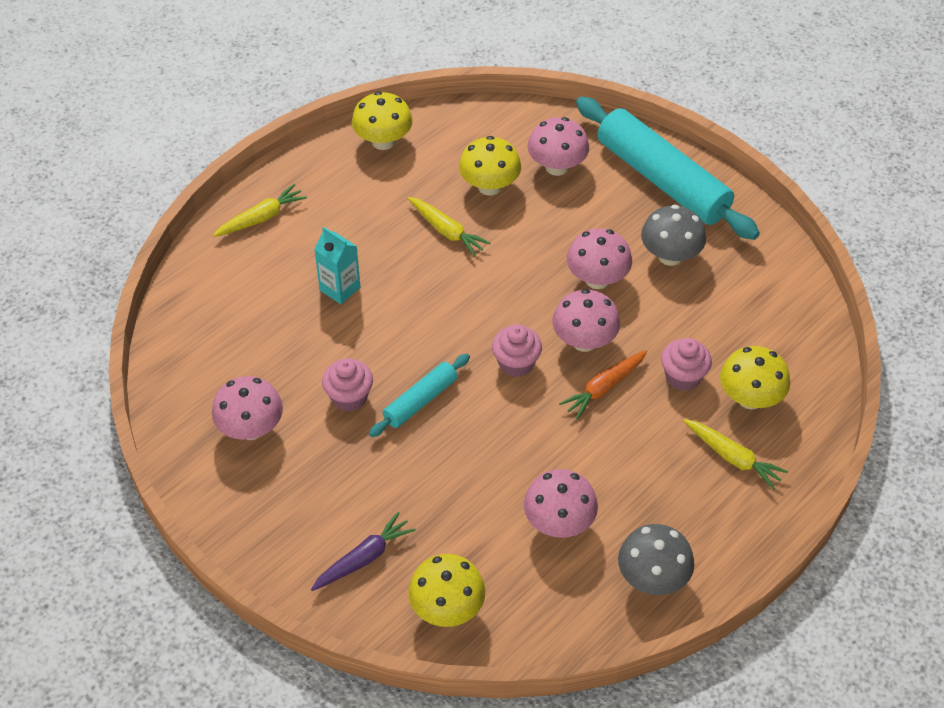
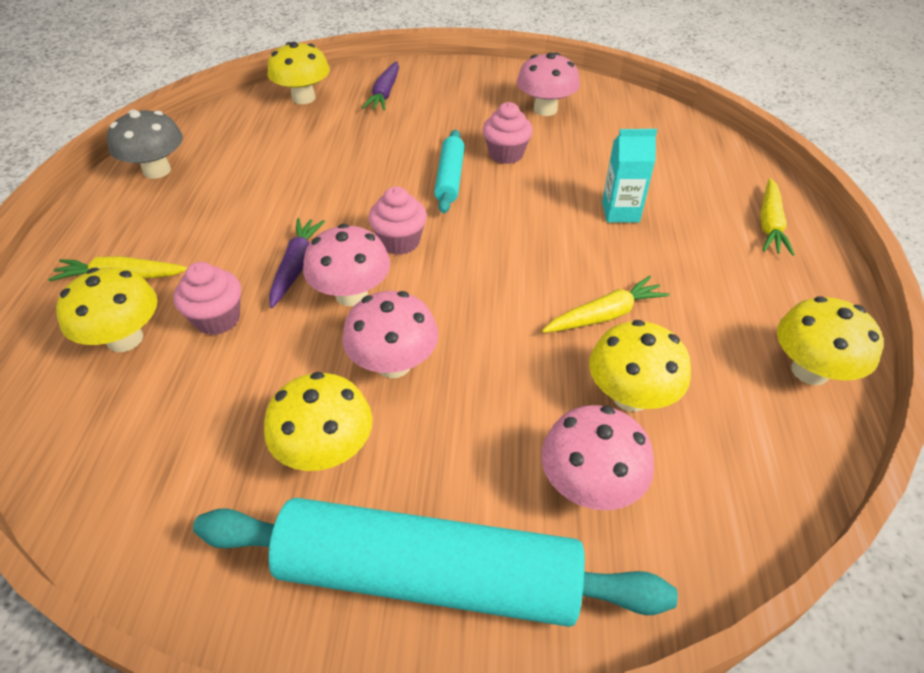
camera: 140 degrees right, 5 degrees down
yellow carrot [408,197,490,257] -> yellow carrot turned 150 degrees clockwise [542,276,670,333]
pink mushroom [524,469,598,538] -> none
orange carrot [559,350,647,420] -> purple carrot [269,218,325,308]
grey mushroom [641,205,706,266] -> yellow mushroom [264,372,372,471]

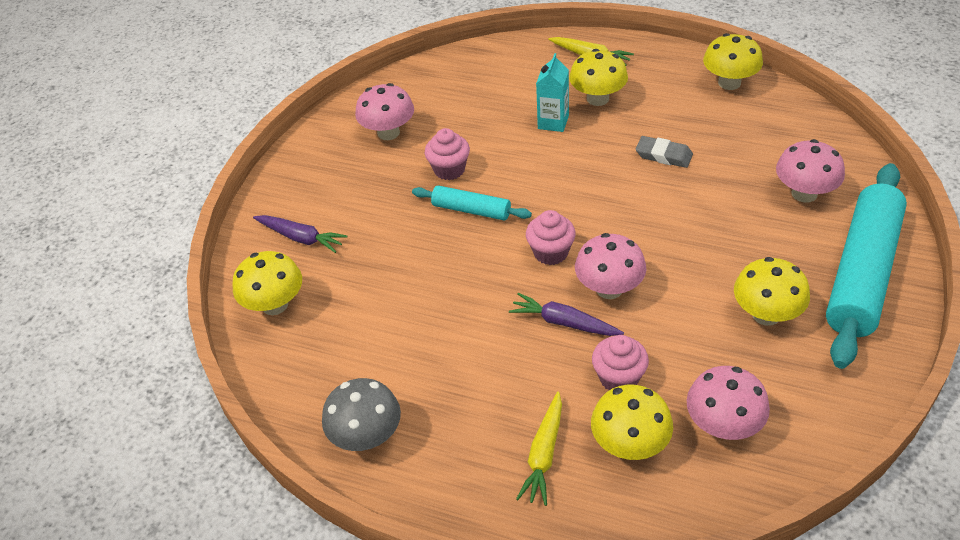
camera: 70 degrees left, 0 degrees up
pink mushroom [342,291,438,378] -> pink mushroom moved to [687,366,770,440]
yellow carrot [542,276,670,333] -> grey eraser [636,136,693,168]
yellow mushroom [589,320,691,412] -> yellow mushroom moved to [569,49,628,106]

